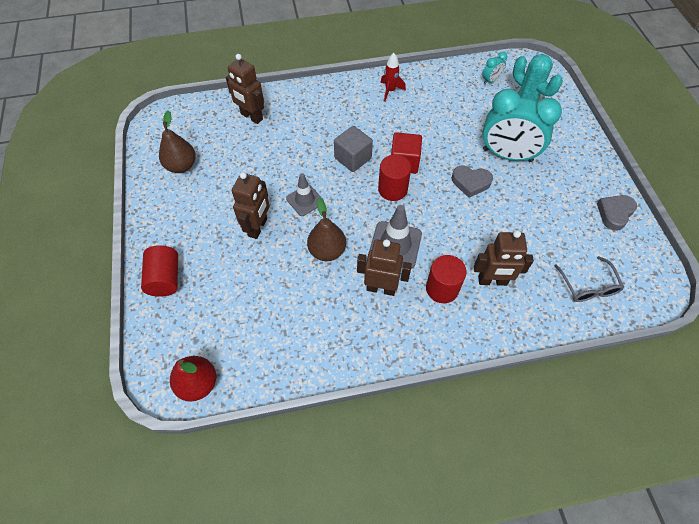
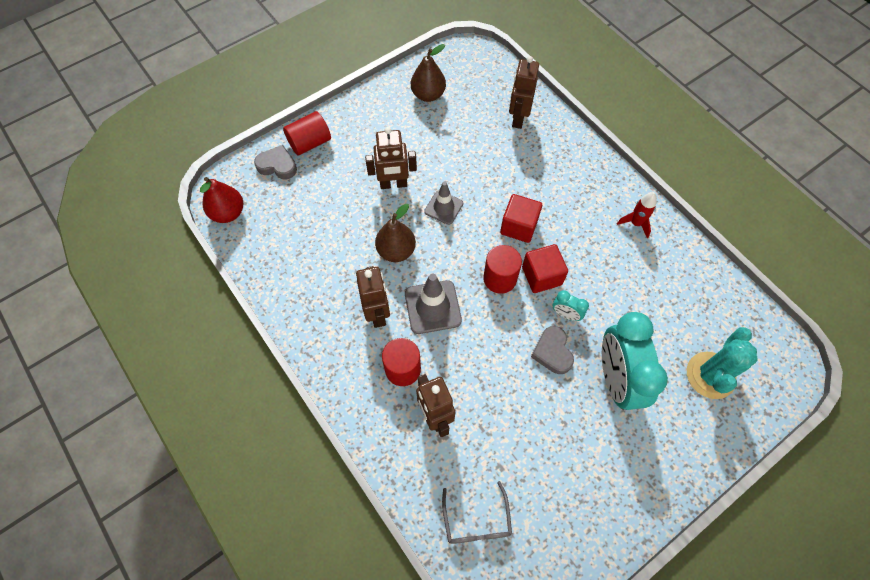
camera: 65 degrees right, 5 degrees up
grey cube [334,126,373,172] -> red cube [500,194,542,243]
turquoise clock [482,52,507,84] -> turquoise clock moved to [553,291,589,321]
grey glasses [554,256,624,302] -> grey glasses turned 60 degrees counterclockwise [442,481,512,544]
grey heart [597,195,637,231] -> grey heart moved to [254,145,297,179]

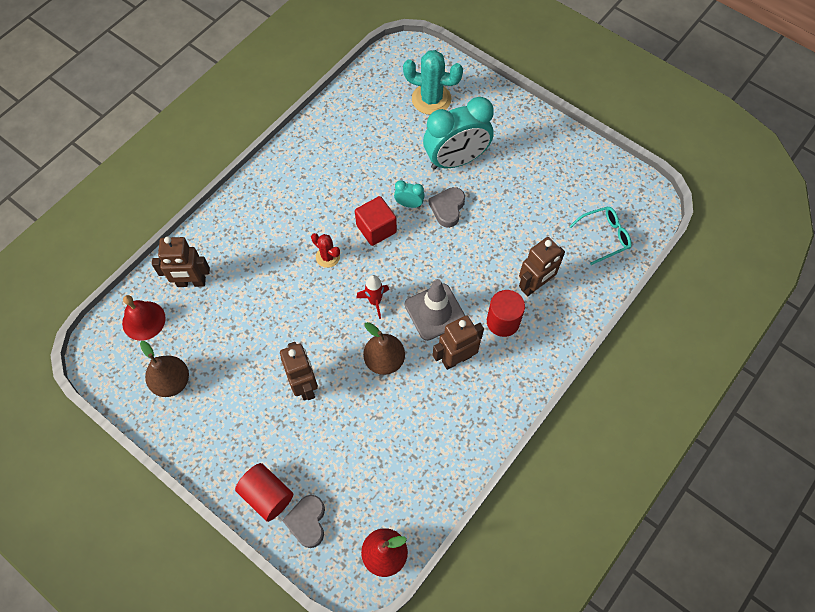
camera: 105 degrees left, 0 degrees up
grey traffic cone [424,182,463,225] -> none
grey glasses [442,481,512,544] -> turquoise glasses [569,206,632,265]
red cylinder [483,245,522,294] -> none
red cube [500,194,542,243] -> red cactus [311,233,340,268]
grey heart [531,326,574,374] -> grey heart turned 135 degrees clockwise [429,187,465,228]
turquoise clock [553,291,589,321] -> turquoise clock turned 90 degrees counterclockwise [394,180,425,208]
red rocket [617,192,657,238] -> red rocket moved to [356,275,389,319]
none -> red bell [122,295,166,341]

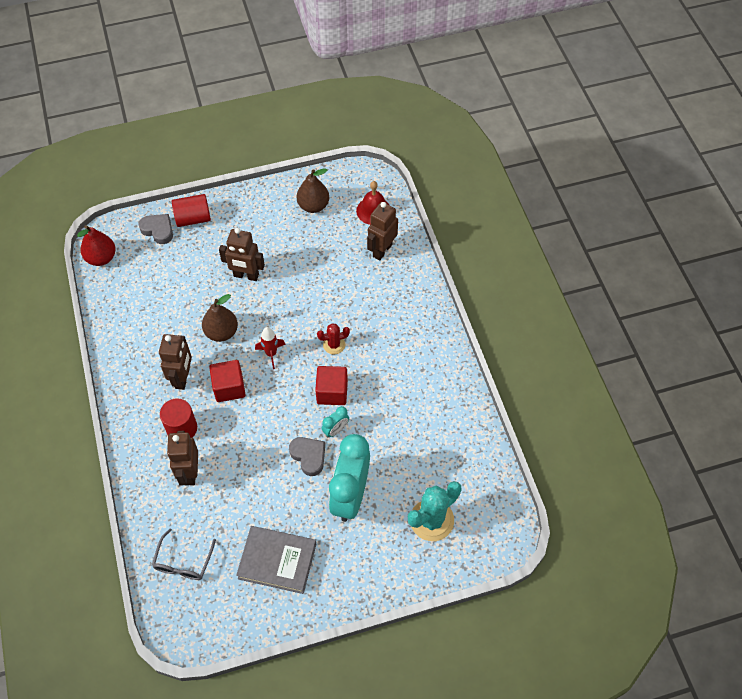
camera: 125 degrees right, 5 degrees down
grey traffic cone [405,279,465,341] -> red cube [209,360,246,402]
turquoise glasses [569,206,632,265] -> grey glasses [152,529,216,580]
none -> grey book [236,526,316,594]

